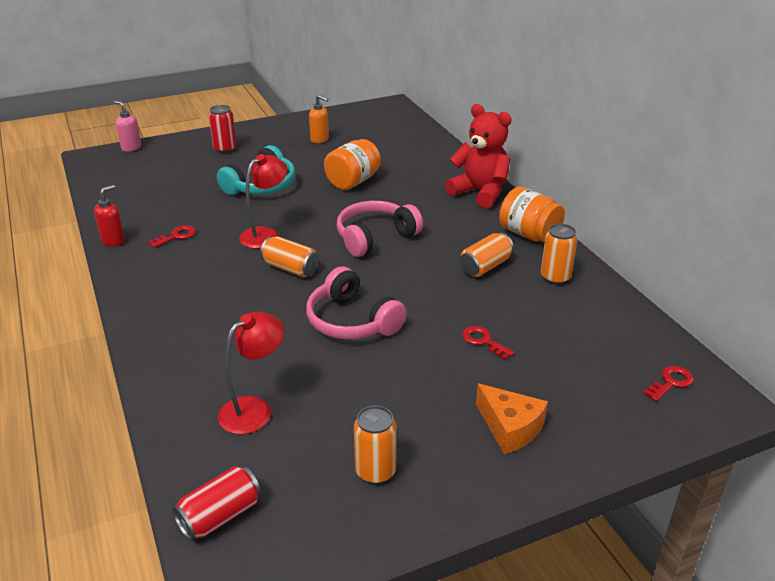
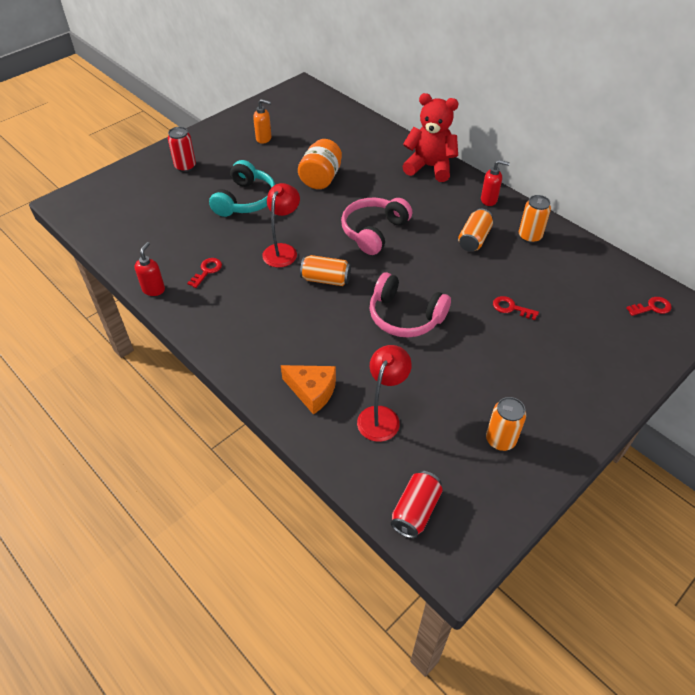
camera: 20 degrees left, 15 degrees up
pink soap dispenser [114,101,141,152] -> none
orange cheese [476,384,548,454] -> orange cheese moved to [281,365,336,415]
orange jar [499,187,565,243] -> red soap dispenser [481,160,510,206]
red key [643,366,693,401] -> red key turned 45 degrees clockwise [626,297,672,316]

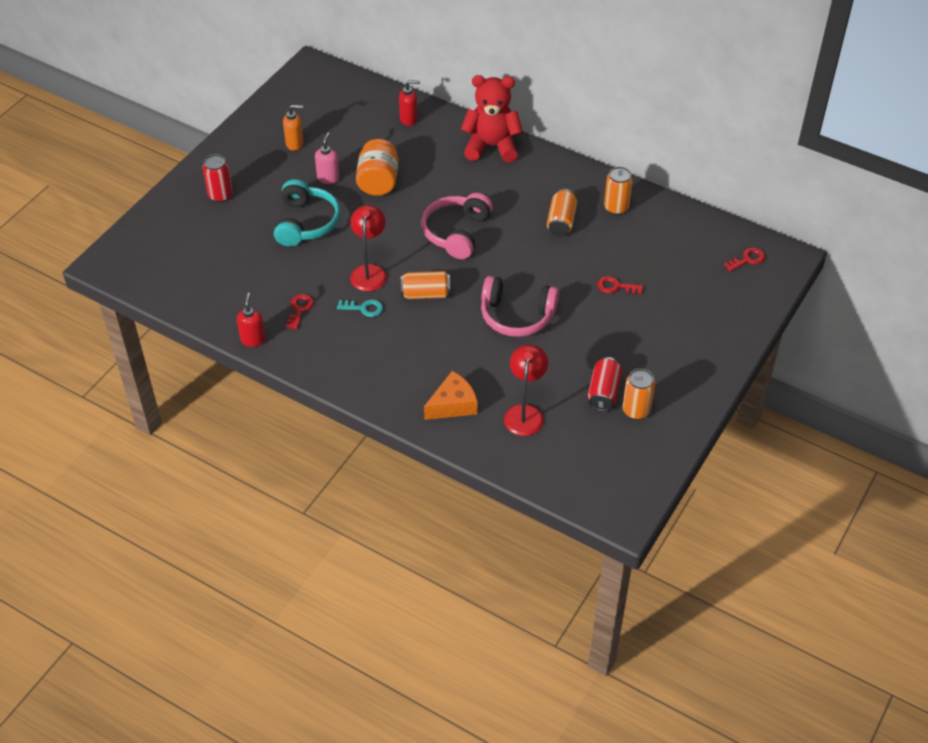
camera: 15 degrees left, 0 degrees up
orange cheese [281,365,336,415] -> orange cheese turned 45 degrees counterclockwise [424,371,477,420]
red can [391,471,443,538] -> red can moved to [588,357,622,411]
red soap dispenser [481,160,510,206] -> red soap dispenser moved to [399,80,420,126]
none -> pink soap dispenser [315,132,340,184]
none -> turquoise key [337,299,383,317]

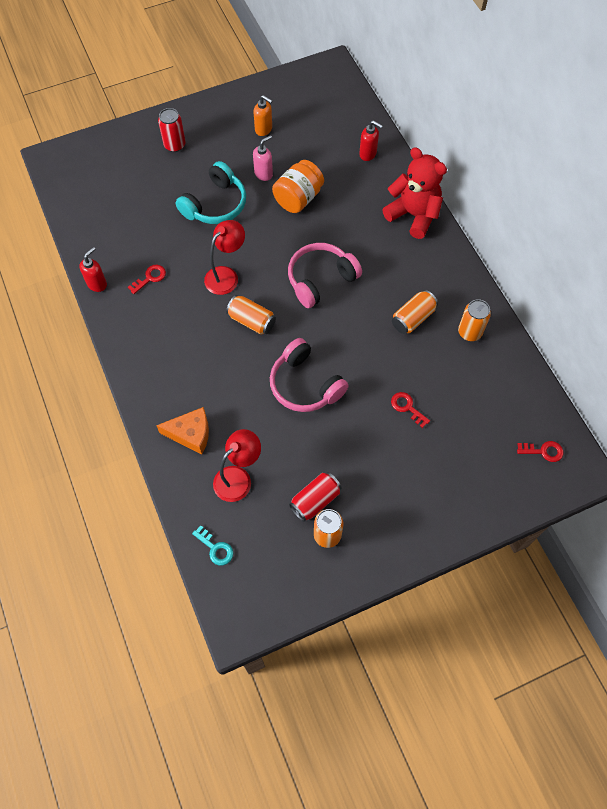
camera: 35 degrees right, 15 degrees up
turquoise key [337,299,383,317] -> turquoise key moved to [192,525,233,566]

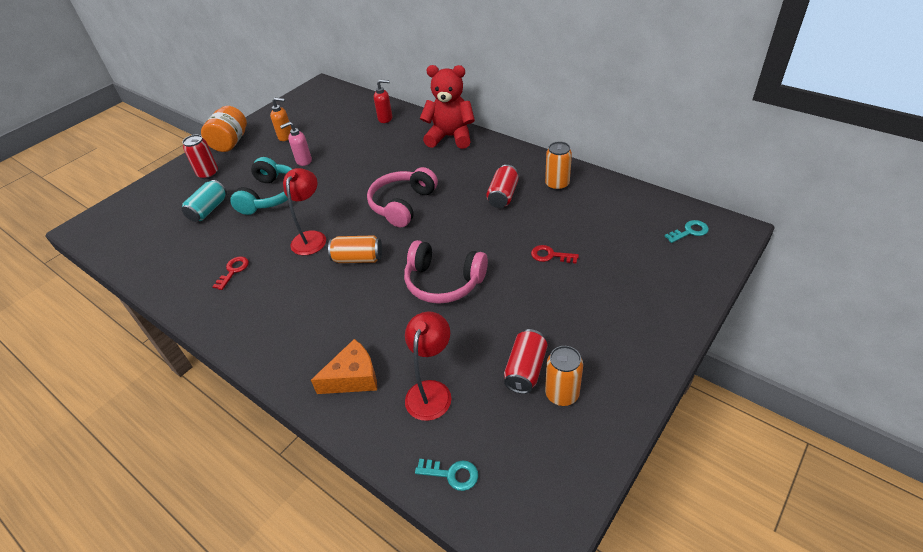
camera: 25 degrees left, 20 degrees down
red soap dispenser [79,247,107,292] -> none
pink soap dispenser [253,135,273,181] -> pink soap dispenser turned 135 degrees counterclockwise [280,122,312,166]
orange jar [272,160,324,213] -> orange jar moved to [201,106,247,152]
orange can [392,290,438,334] -> red can [486,165,519,208]
red key [517,441,563,462] -> turquoise key [665,220,709,243]
none -> turquoise can [182,180,227,222]

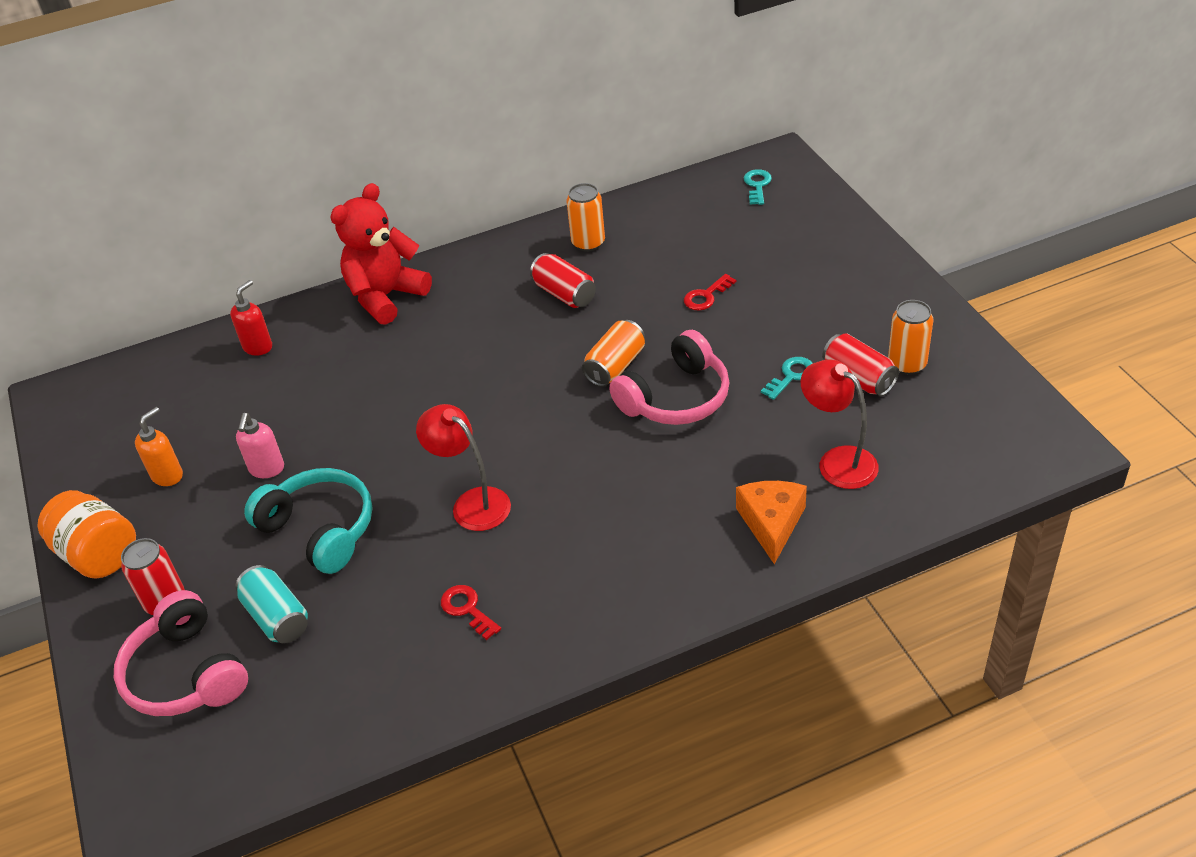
camera: 60 degrees left, 0 degrees up
orange can [328,235,382,263] -> orange can moved to [582,320,645,387]
pink headphones [367,167,438,228] -> pink headphones moved to [114,590,248,716]
turquoise key [415,459,478,491] -> turquoise key moved to [761,357,812,400]

